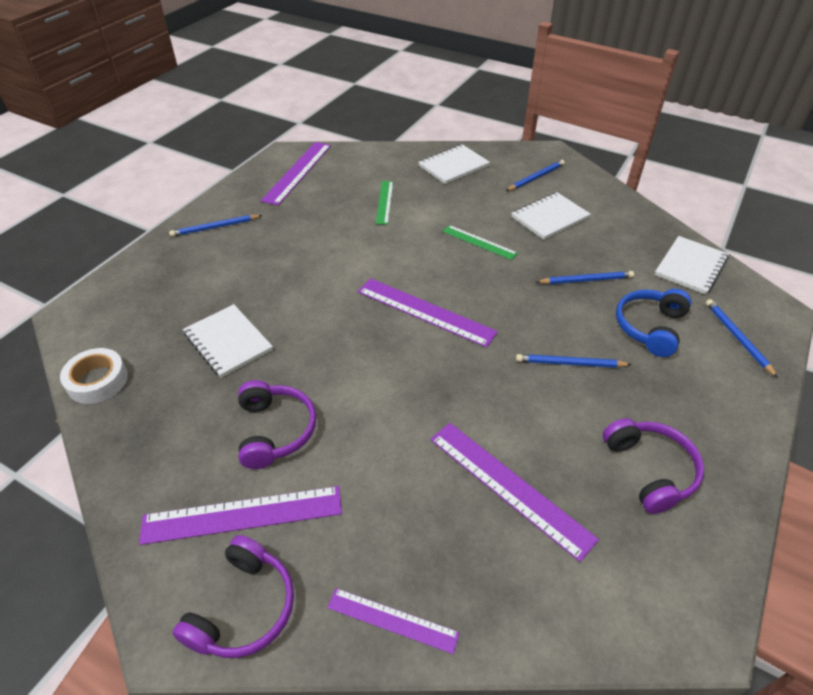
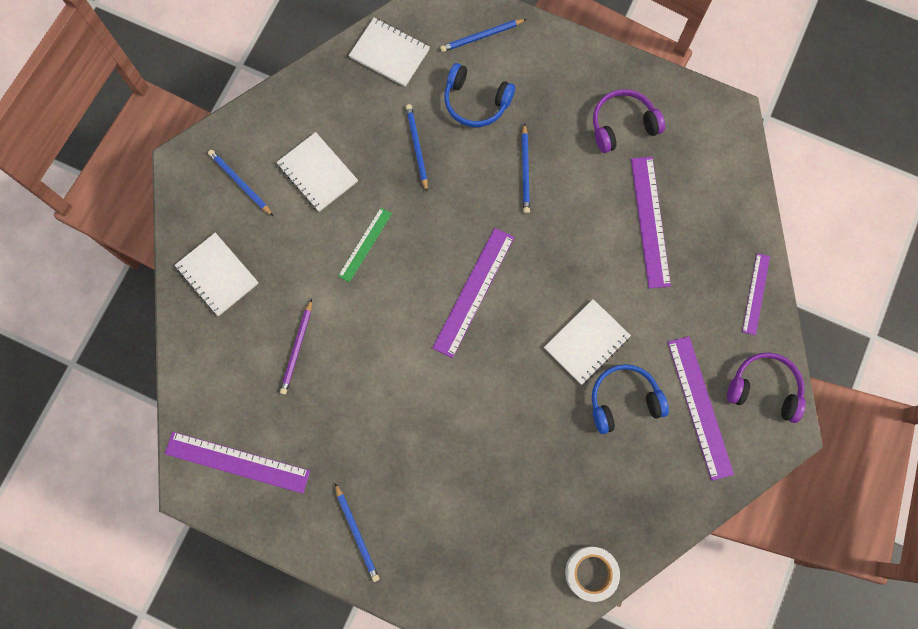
camera: 95 degrees left, 30 degrees up
white notebook [183,304,273,378] -> white notebook moved to [544,299,631,385]
purple headphones [238,380,316,469] -> blue headphones [592,364,669,434]
green ruler [376,181,393,225] -> purple pencil [280,299,312,395]
purple ruler [430,423,599,562] -> purple ruler turned 45 degrees counterclockwise [631,157,671,288]

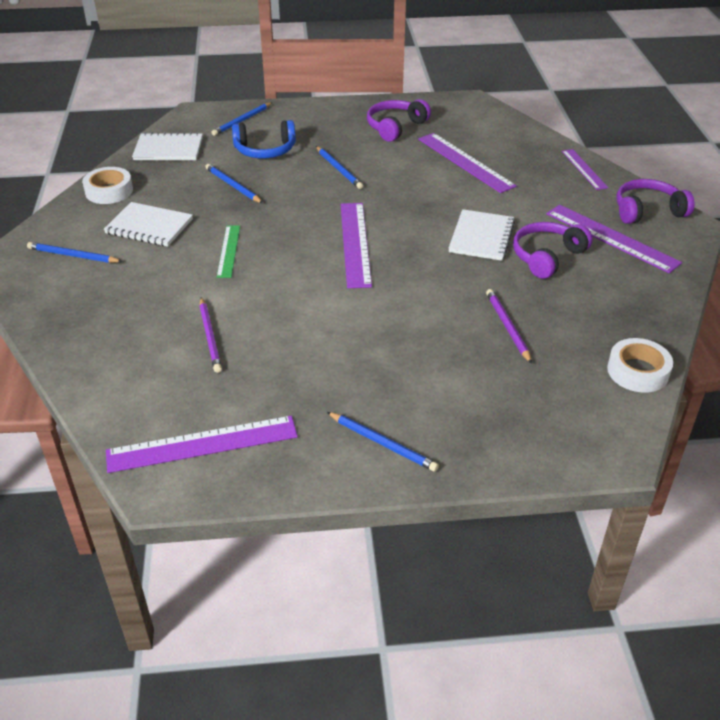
camera: 30 degrees left, 35 degrees down
white notebook [175,233,259,316] -> none
blue headphones [592,364,669,434] -> purple headphones [513,222,593,279]
none -> white tape [82,167,133,204]
none -> purple pencil [486,289,532,364]

